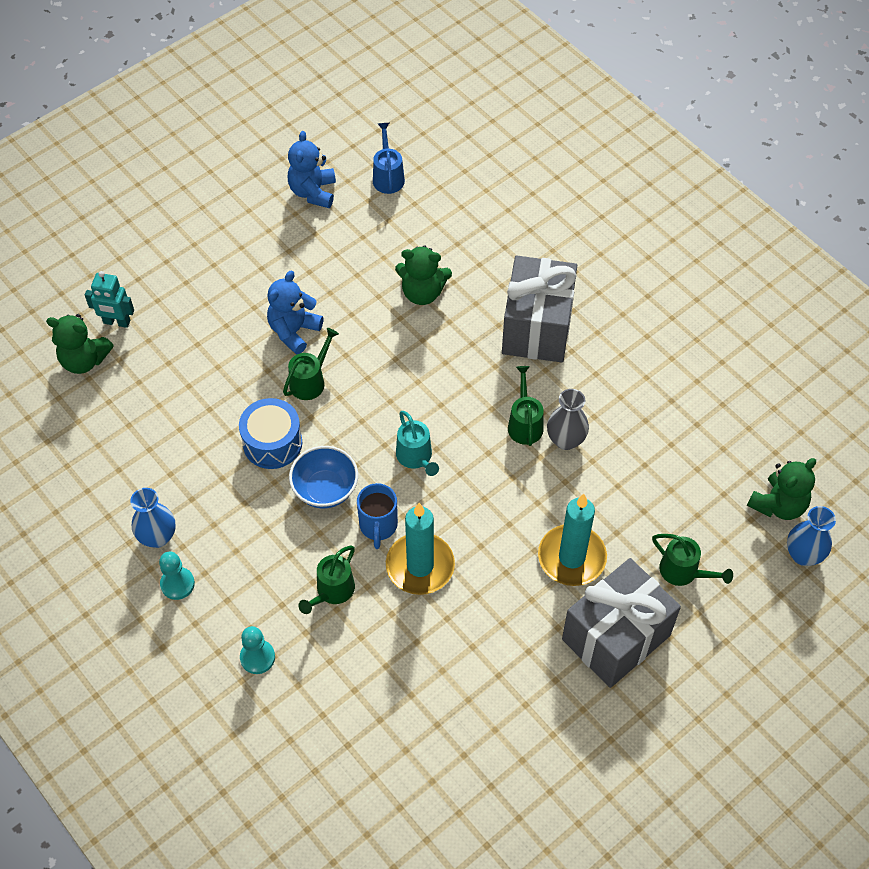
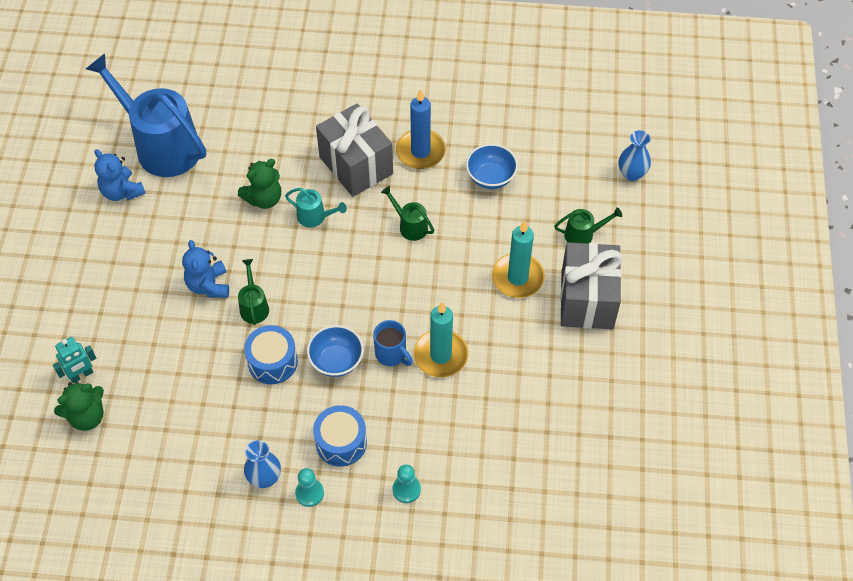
camera: 45 degrees left, 0 degrees up
green watering can [298,546,355,614] -> none
blue watering can [373,123,405,194] -> blue watering can [86,53,206,177], size x2.32
turquoise watering can [396,411,439,476] -> turquoise watering can moved to [285,188,347,227]
grey vase [547,389,589,450] -> none
green teddy bear [747,458,816,520] -> none
none -> blue drum [313,405,367,467]
none -> blue candle [396,89,446,169]
none -> blue bowl [466,144,518,189]

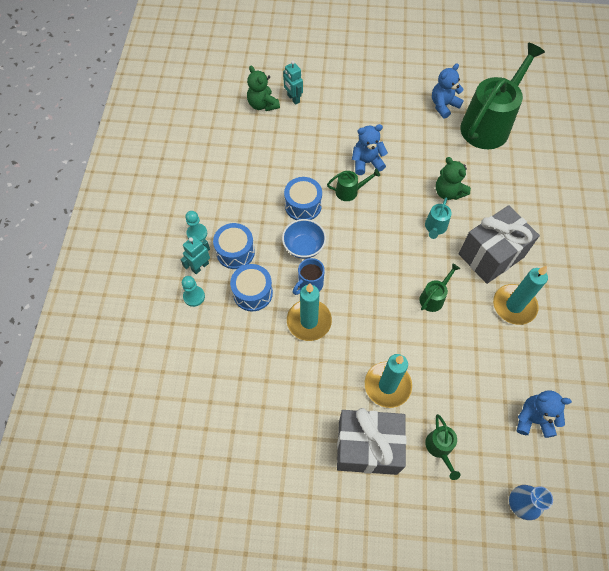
camera: 90 degrees right, 5 degrees up
blue watering can [86,53,206,177] -> green watering can [460,43,545,149]
blue vase [244,440,281,488] -> none
blue candle [396,89,446,169] -> turquoise candle [493,266,548,325]
blue bowl [466,144,518,189] -> none
none -> turquoise robot [181,236,210,274]
none -> blue drum [230,264,273,311]
none -> blue teddy bear [517,390,572,438]

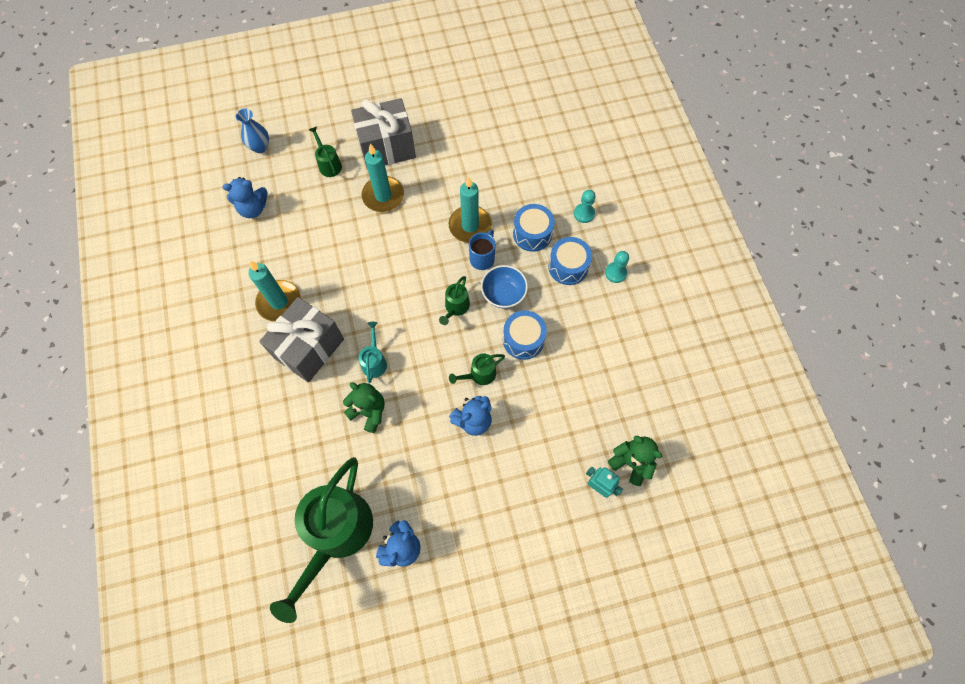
camera: 160 degrees right, 5 degrees up
turquoise robot [181,236,210,274] -> none
green watering can [419,263,460,312] -> green watering can moved to [439,276,470,325]

